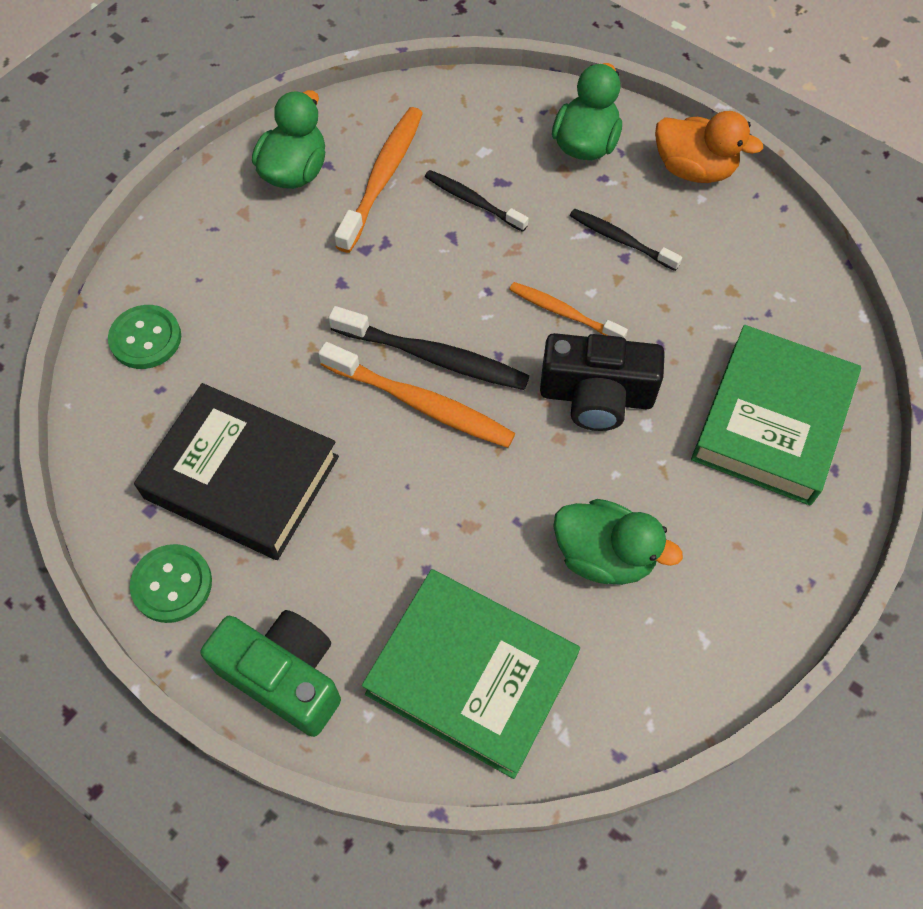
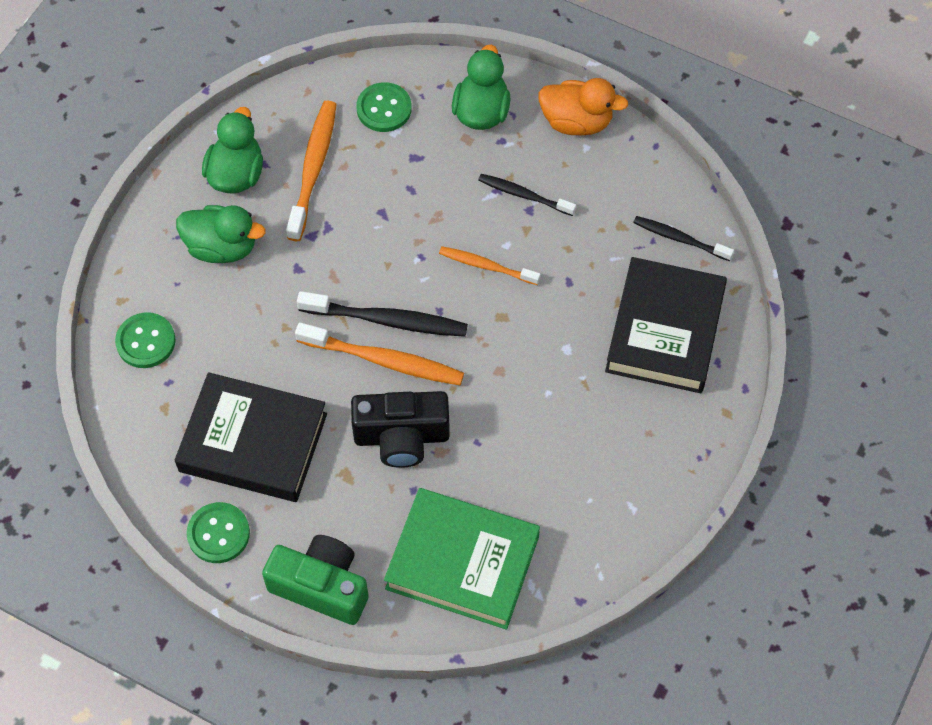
camera: 10 degrees left, 0 degrees up
black toothbrush [425,170,529,232] -> black toothbrush moved to [633,216,734,261]
black camera [540,333,665,431] -> black camera moved to [351,391,450,468]
green duck [553,499,683,585] -> green duck moved to [176,205,266,263]
green book [691,325,861,505] -> black book [605,257,727,393]
none -> green button [356,82,412,132]

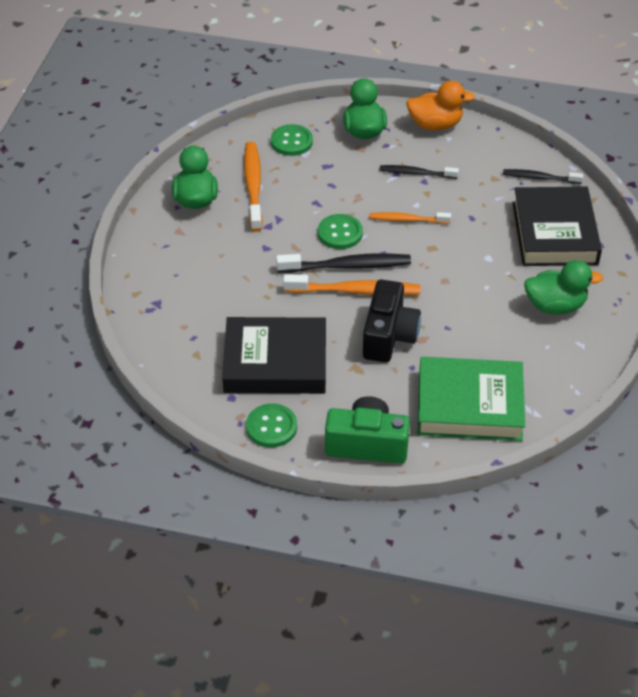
camera: 15 degrees left, 15 degrees down
green button [115,312,176,368] -> green button moved to [318,214,363,249]
green duck [176,205,266,263] -> green duck moved to [524,260,603,315]
black camera [351,391,450,468] -> black camera turned 60 degrees counterclockwise [363,279,421,363]

